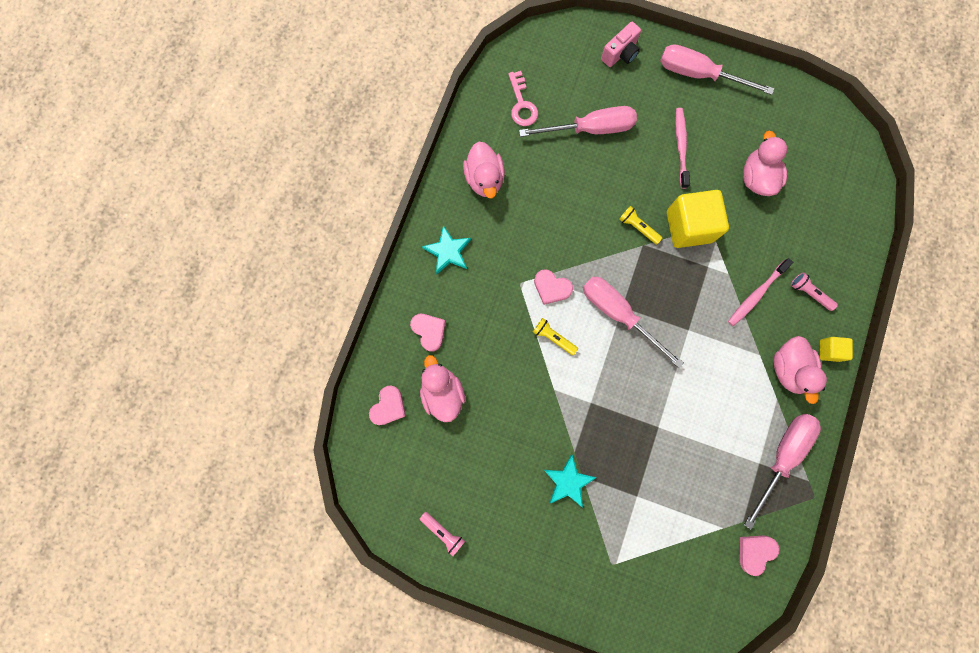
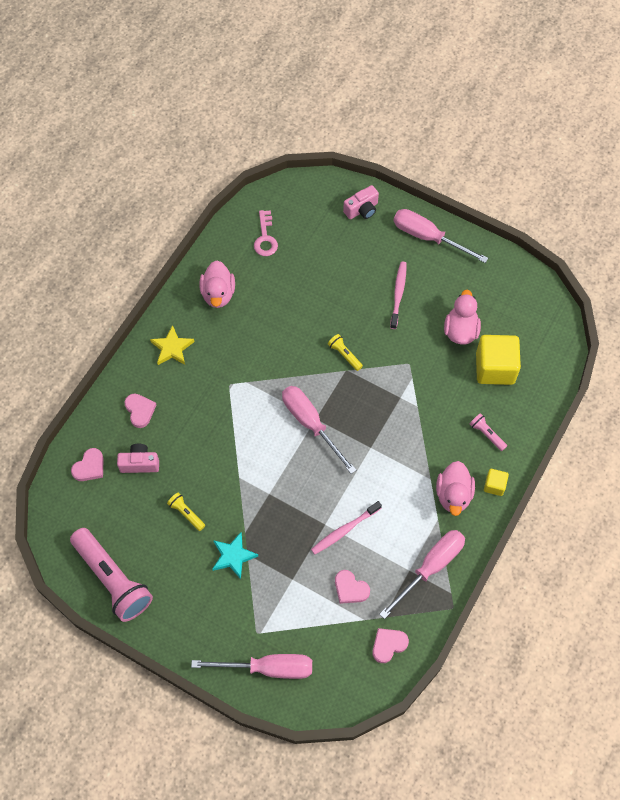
camera: 10 degrees right, 15 degrees down
pink duck [420,355,465,422] -> pink camera [117,444,159,473]
pink flashlight [420,512,465,556] -> pink flashlight [70,528,153,622], size x2.32
turquoise star [422,225,471,274] -> yellow star [150,325,194,365]
pink screwdriver [519,106,637,137] -> pink screwdriver moved to [191,654,312,679]
yellow flashlight [533,318,578,355] -> yellow flashlight moved to [167,492,205,531]
pink heart [534,269,573,305] -> pink heart moved to [335,570,370,604]
yellow cube [667,190,729,248] -> yellow cube moved to [476,335,521,385]
pink toothbrush [728,258,793,326] -> pink toothbrush moved to [311,501,382,555]

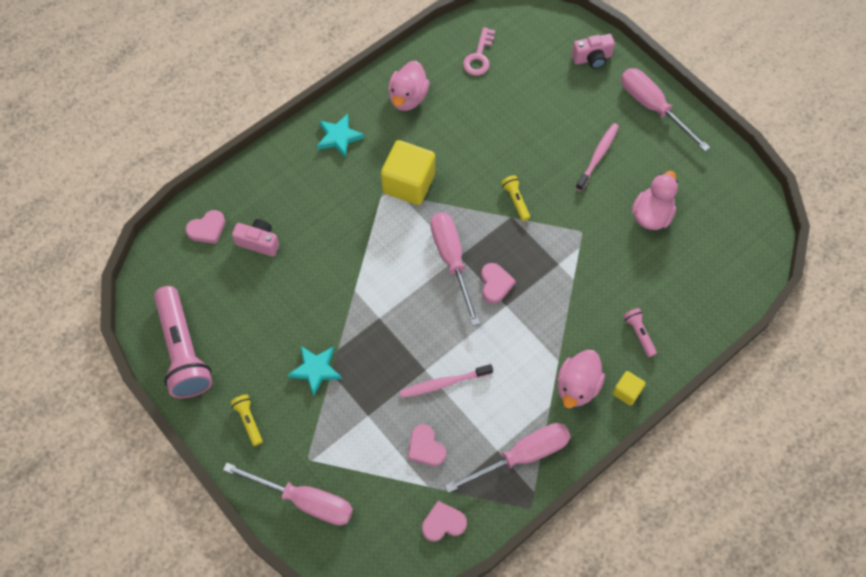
camera: 20 degrees right, 0 degrees up
pink heart [124,394,156,428] -> pink heart moved to [481,263,516,303]
yellow star [150,325,194,365] -> turquoise star [317,114,364,158]
yellow flashlight [167,492,205,531] -> yellow flashlight moved to [231,395,263,446]
yellow cube [476,335,521,385] -> yellow cube moved to [381,140,435,205]

